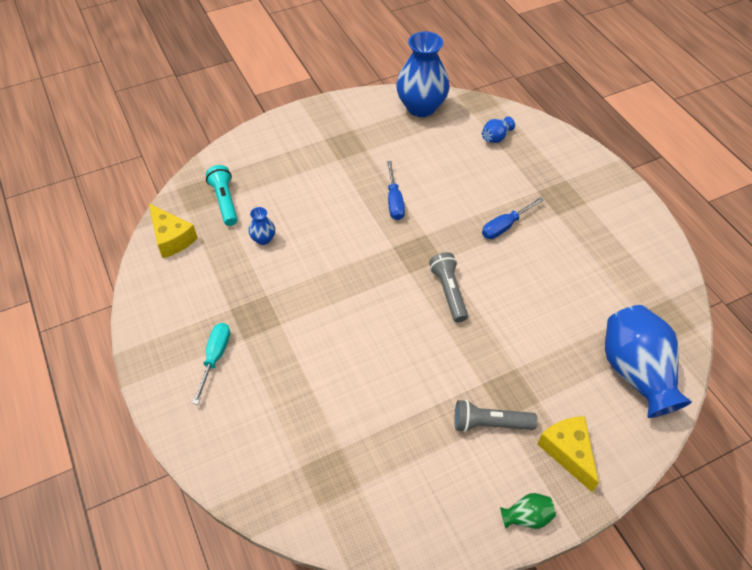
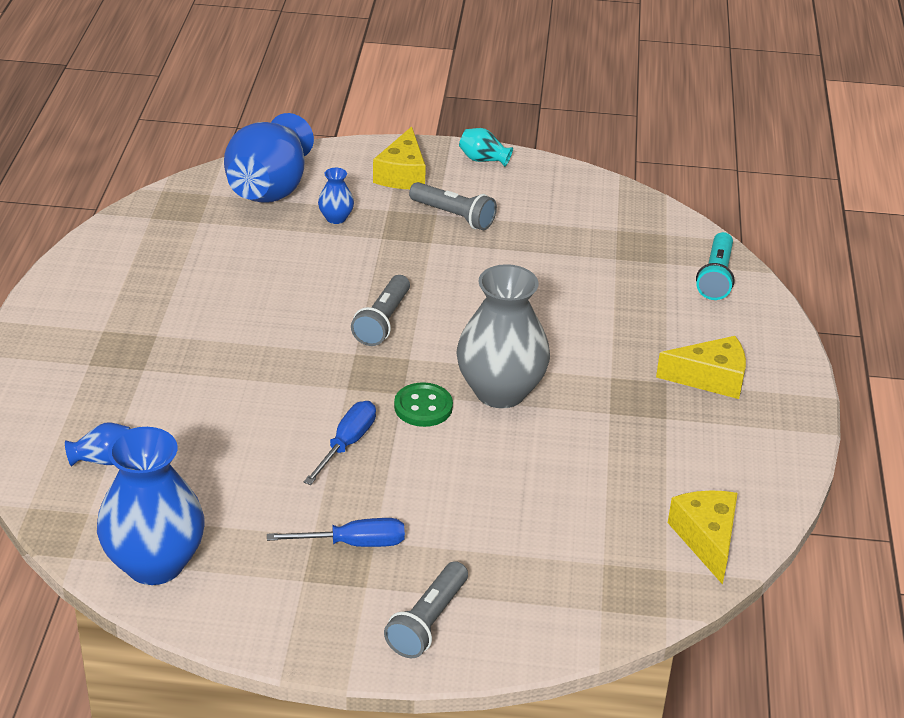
camera: 150 degrees left, 15 degrees down
turquoise screwdriver [192,323,230,405] -> yellow cheese [656,336,746,399]
turquoise flashlight [206,165,238,226] -> turquoise flashlight moved to [696,232,735,300]
blue vase [249,207,275,245] -> blue vase moved to [318,168,354,224]
blue screwdriver [482,197,544,239] -> blue screwdriver moved to [267,518,405,547]
green vase [500,493,556,529] -> turquoise vase [459,128,513,167]
none -> grey flashlight [384,561,468,658]
none -> green button [394,382,453,427]
none -> grey vase [456,264,550,408]

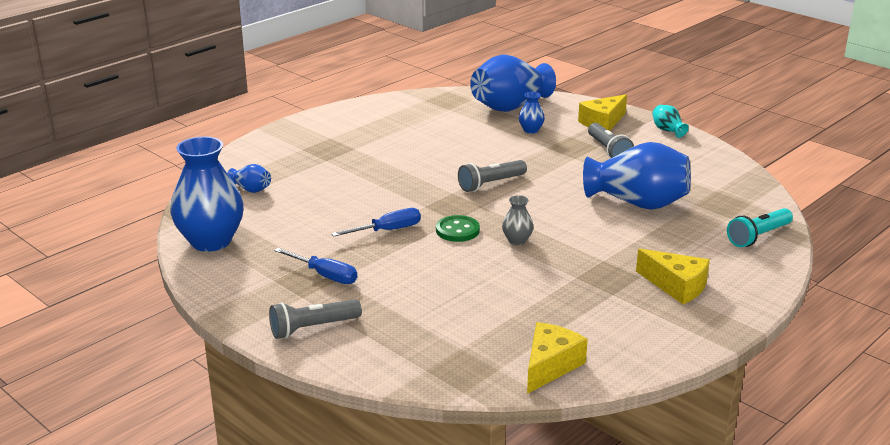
camera: 40 degrees right, 10 degrees down
grey vase [456,264,550,408] -> grey vase [502,195,533,245], size x0.44
none -> blue vase [583,142,691,210]

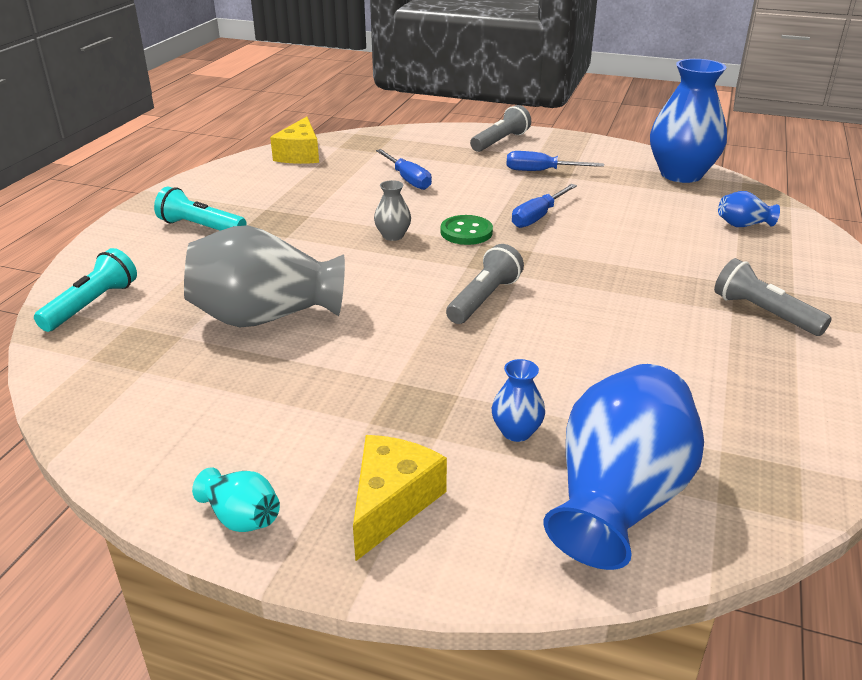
camera: 155 degrees right, 5 degrees up
blue vase [583,142,691,210] -> grey vase [184,225,345,327]
grey flashlight [588,123,634,158] -> grey flashlight moved to [714,258,832,336]
yellow cheese [636,249,710,304] -> turquoise flashlight [154,186,247,231]
none -> blue screwdriver [376,149,432,190]

